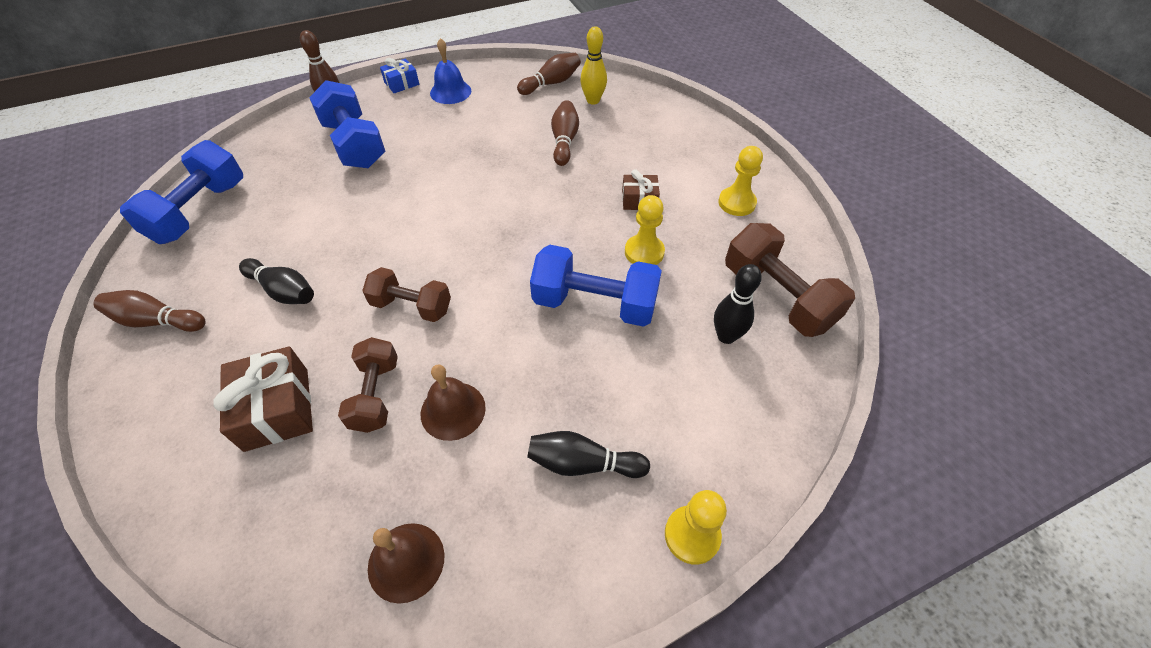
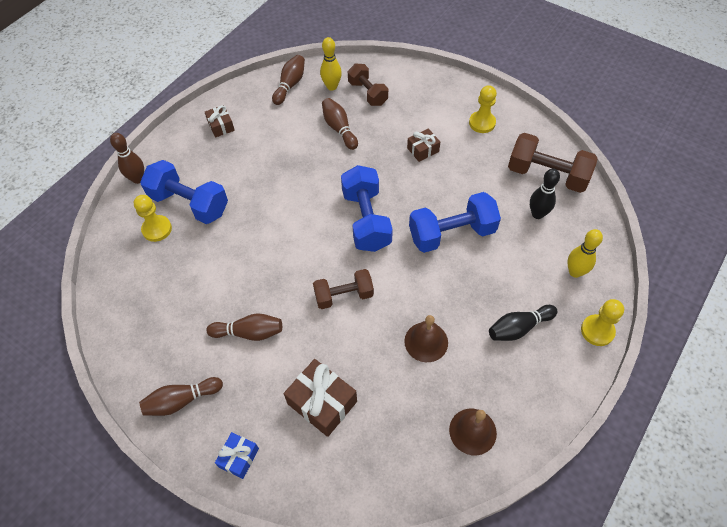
camera: 30 degrees left, 5 degrees up
blue dumbbell [120,140,243,244] -> blue dumbbell moved to [341,165,393,252]
black bowling pin [239,258,314,304] -> brown bowling pin [206,313,282,341]
brown dumbbell [338,337,398,433] -> brown dumbbell moved to [348,64,388,106]
blue gift [380,58,419,93] -> blue gift moved to [215,432,259,479]
blue bell [430,38,471,104] -> brown gift [205,105,235,138]
yellow pawn [625,195,665,265] -> yellow pawn moved to [134,195,172,242]
none -> yellow bowling pin [567,229,603,278]

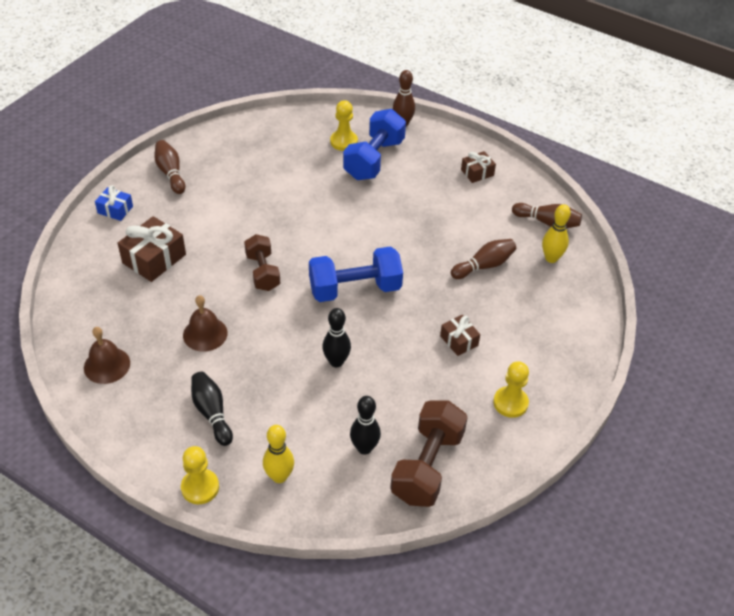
camera: 85 degrees right, 10 degrees down
brown bowling pin [206,313,282,341] -> none
brown dumbbell [348,64,388,106] -> none
blue dumbbell [409,192,501,253] -> black bowling pin [322,308,351,367]

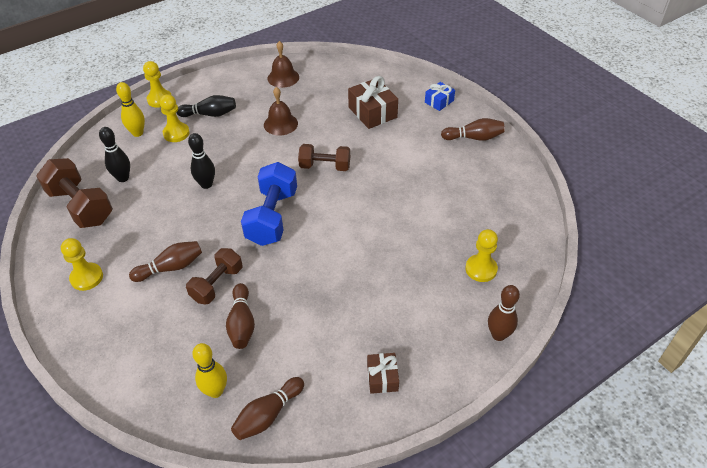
camera: 115 degrees right, 0 degrees up
blue dumbbell [343,109,406,180] -> none
brown gift [440,315,480,356] -> brown bowling pin [129,241,202,282]
none -> yellow pawn [160,94,190,142]
none -> brown dumbbell [186,248,242,304]

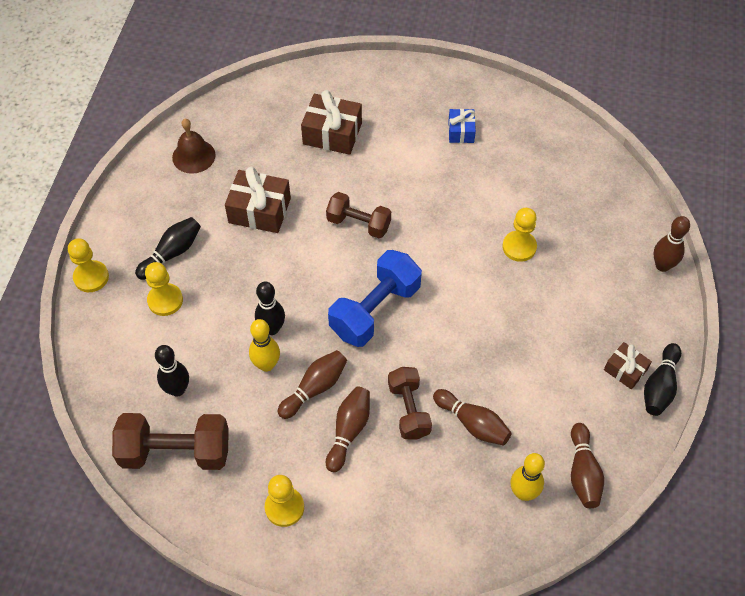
camera: 45 degrees left, 10 degrees up
yellow bowling pin [116,82,145,137] -> yellow bowling pin moved to [249,319,280,372]
blue dumbbell [241,162,297,246] -> blue dumbbell turned 75 degrees clockwise [328,250,422,347]
brown bell [264,87,298,136] -> brown gift [225,167,291,233]
brown dumbbell [298,144,350,171] -> brown dumbbell turned 60 degrees clockwise [326,192,391,238]
blue gift [425,82,455,111] -> blue gift moved to [448,109,476,143]
brown bowling pin [441,118,505,141] -> brown bowling pin moved to [277,350,347,419]
yellow pawn [465,229,498,282] -> yellow pawn moved to [502,208,537,262]
none -> black bowling pin [644,343,681,416]

